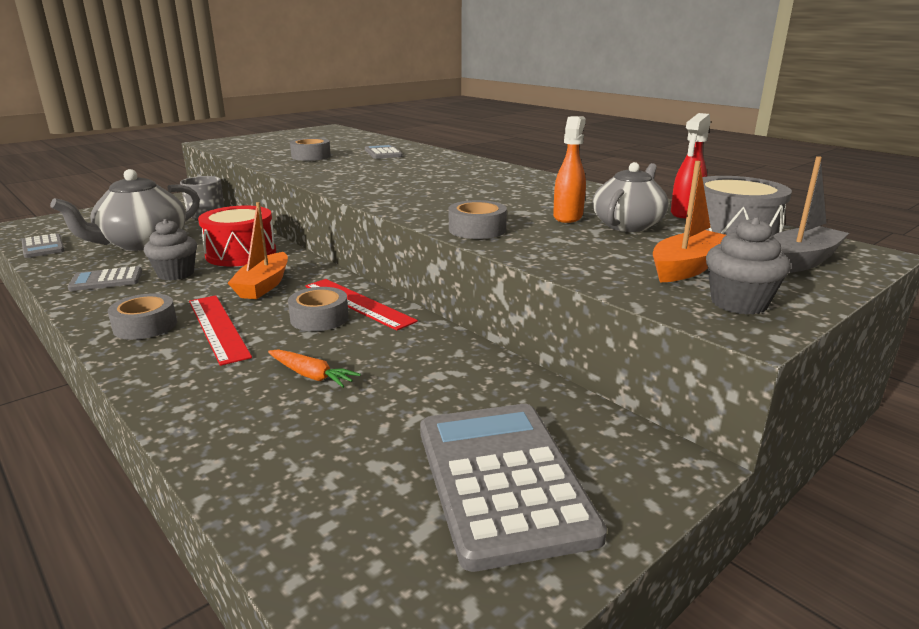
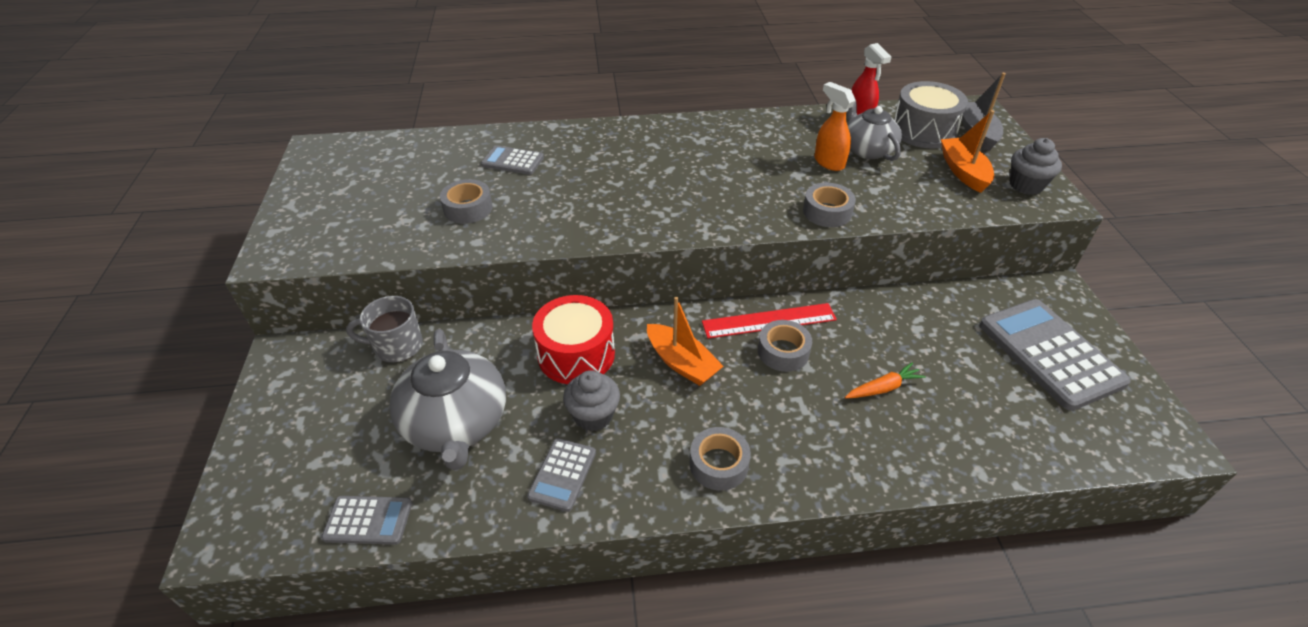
camera: 55 degrees left, 20 degrees up
red ruler [189,295,252,366] -> none
grey calculator [420,404,607,572] -> grey calculator turned 45 degrees clockwise [979,299,1131,411]

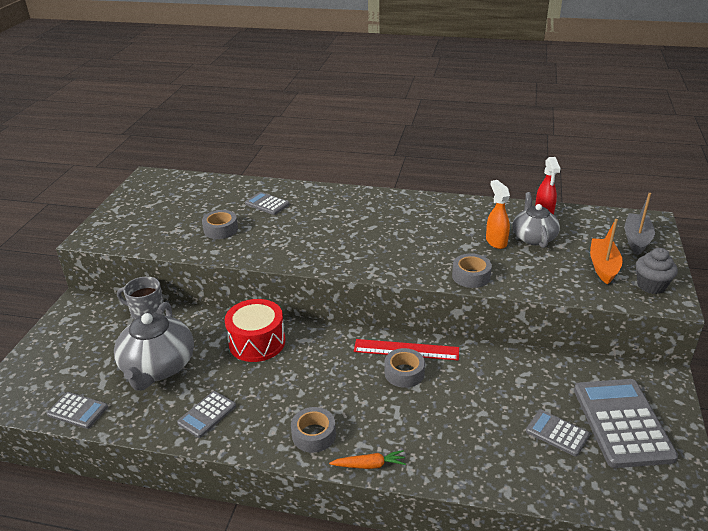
camera: 20 degrees right, 10 degrees down
grey cupcake [563,370,620,431] -> none
orange boat [647,297,724,386] -> none
orange carrot [845,362,926,398] -> orange carrot moved to [329,450,406,469]
grey drum [894,81,968,148] -> none
none -> grey calculator [526,410,590,456]

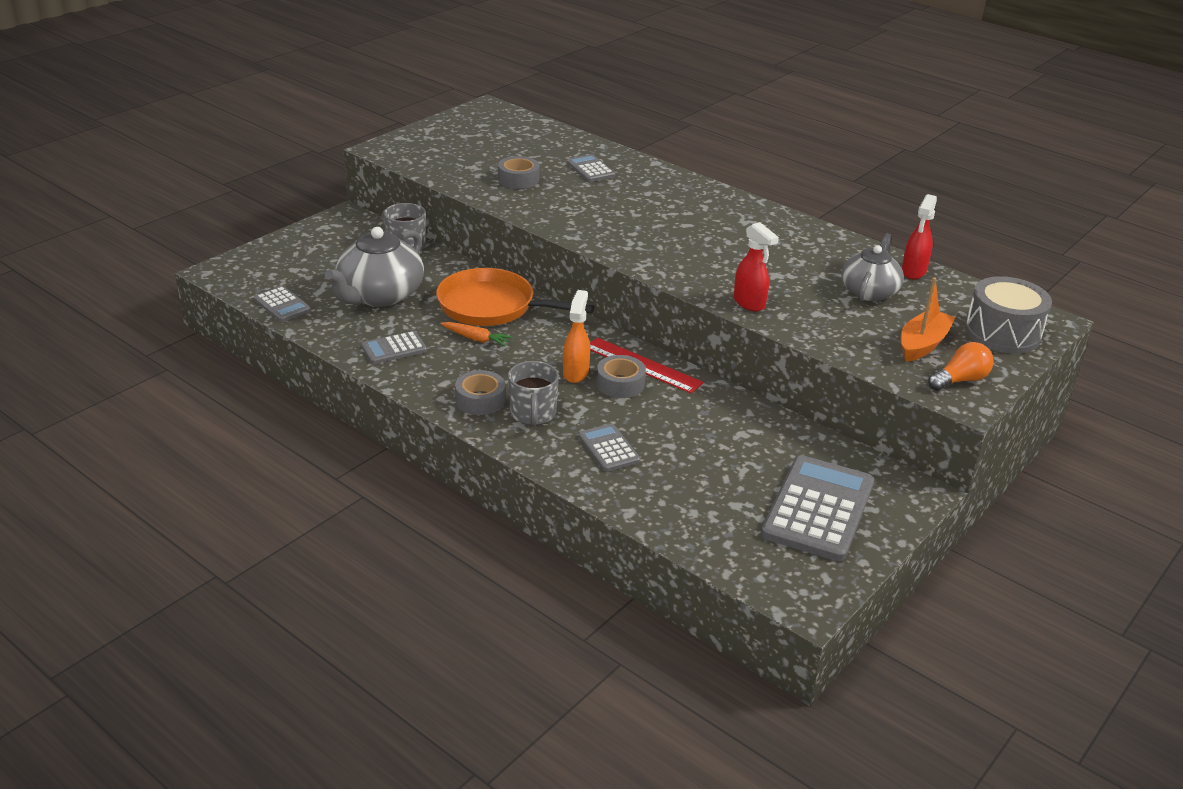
camera: 25 degrees right, 0 degrees up
red drum [225,299,285,362] -> orange pan [436,268,595,326]
orange carrot [329,450,406,469] -> orange carrot moved to [440,322,512,347]
grey tape [452,254,492,288] -> red spray bottle [734,222,779,312]
orange spray bottle [486,180,510,249] -> orange spray bottle moved to [563,290,590,383]
grey calculator [526,410,590,456] -> grey calculator moved to [578,424,640,472]
grey boat [624,193,655,255] -> grey drum [965,276,1052,354]
grey cupcake [636,248,678,294] -> orange light bulb [928,342,993,391]
none -> grey mug [508,361,559,426]

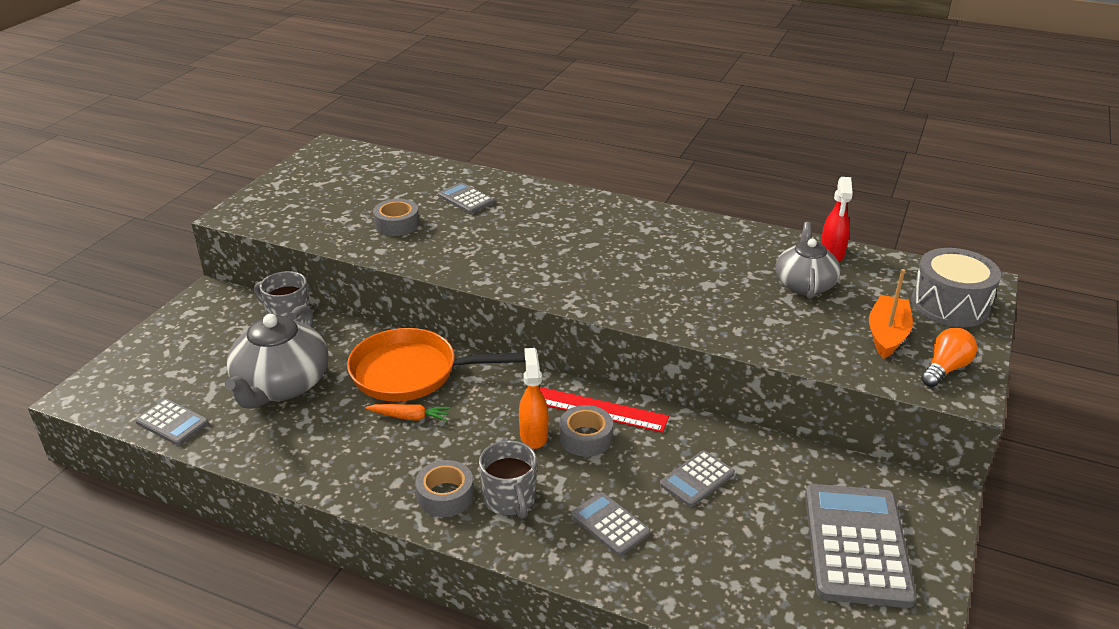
camera: 15 degrees left, 0 degrees up
grey calculator [361,331,427,364] -> grey calculator moved to [660,450,735,507]
red spray bottle [734,222,779,312] -> none

